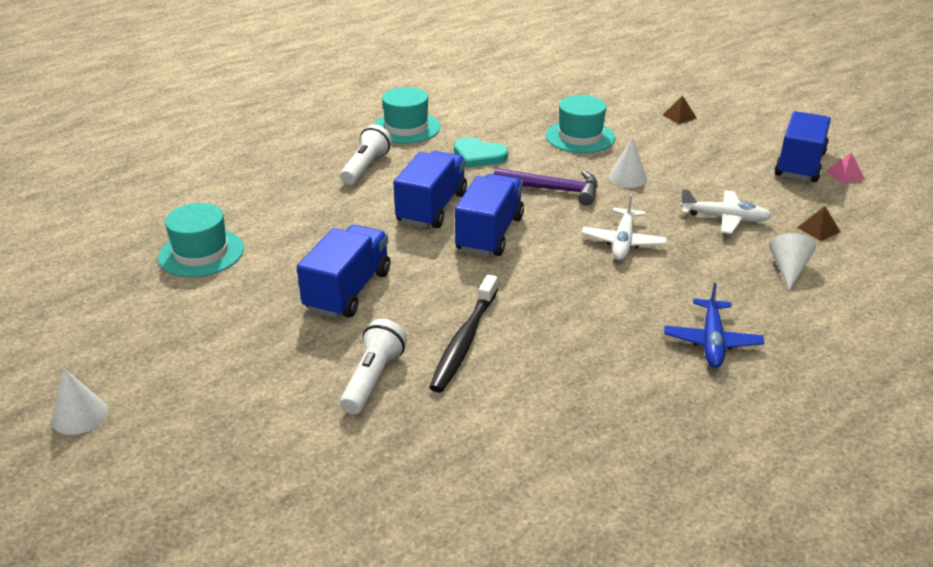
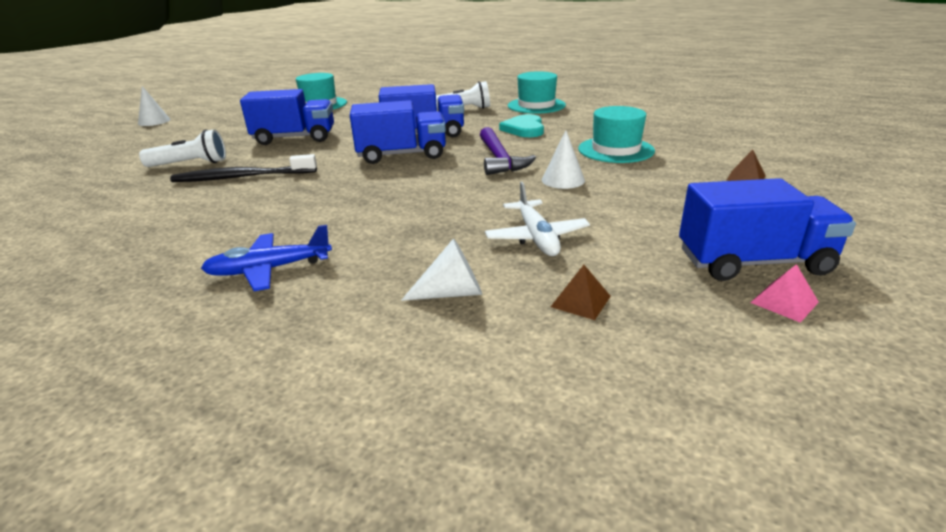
camera: 65 degrees right, 5 degrees down
white plane [582,193,667,260] -> none

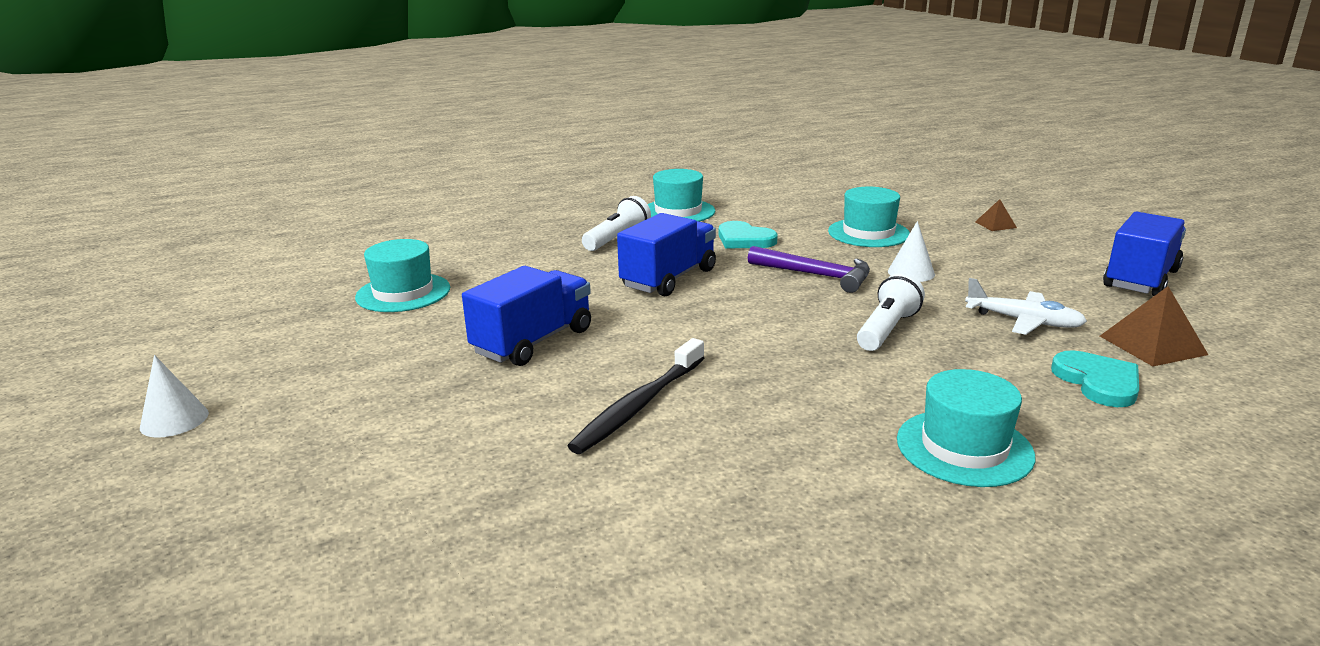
camera: 50 degrees left, 5 degrees down
white flashlight [139,129,226,167] -> white flashlight moved to [857,273,925,351]
blue plane [201,225,332,291] -> turquoise hat [897,369,1035,487]
blue truck [350,100,446,164] -> none
white cone [401,238,482,301] -> turquoise heart [1051,350,1139,407]
brown pyramid [551,265,611,320] -> brown pyramid [1100,286,1208,366], size x1.74
pink pyramid [750,264,819,323] -> none

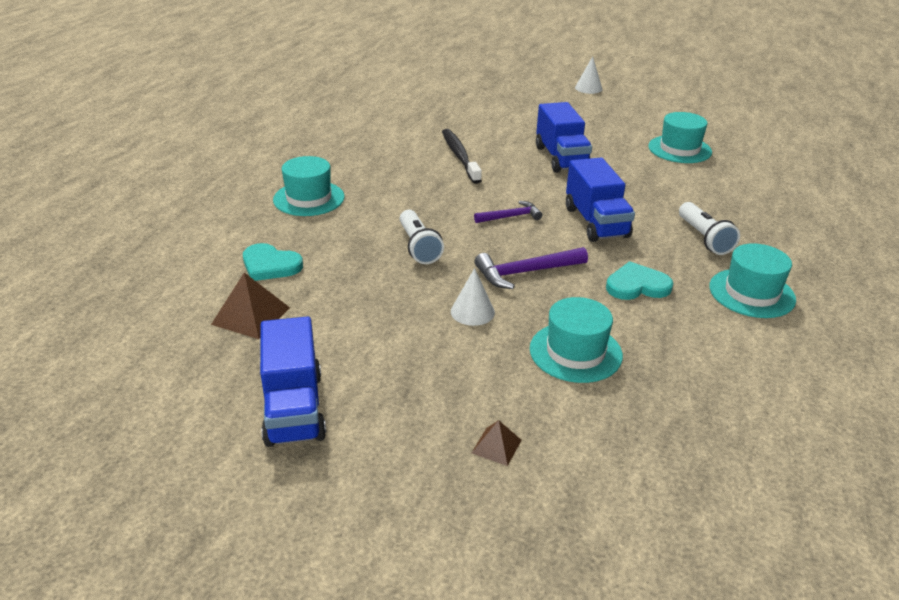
camera: 130 degrees right, 10 degrees up
white plane [965,278,1087,335] -> none
none -> purple hammer [474,201,542,223]

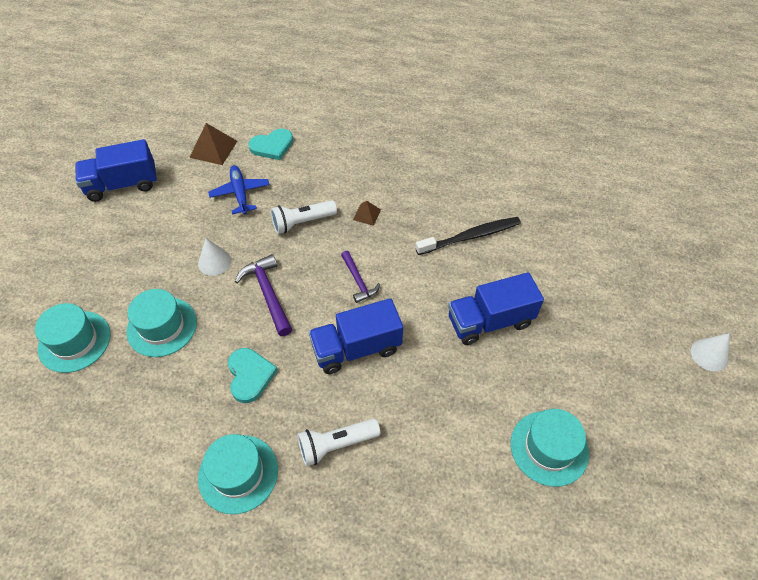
camera: 85 degrees right, 20 degrees up
turquoise heart [243,243,303,281] -> turquoise heart turned 135 degrees counterclockwise [248,129,293,160]
turquoise hat [273,156,345,216] -> turquoise hat moved to [35,303,111,373]
brown pyramid [472,420,522,466] -> brown pyramid moved to [353,201,381,226]
none -> blue plane [208,165,270,215]

